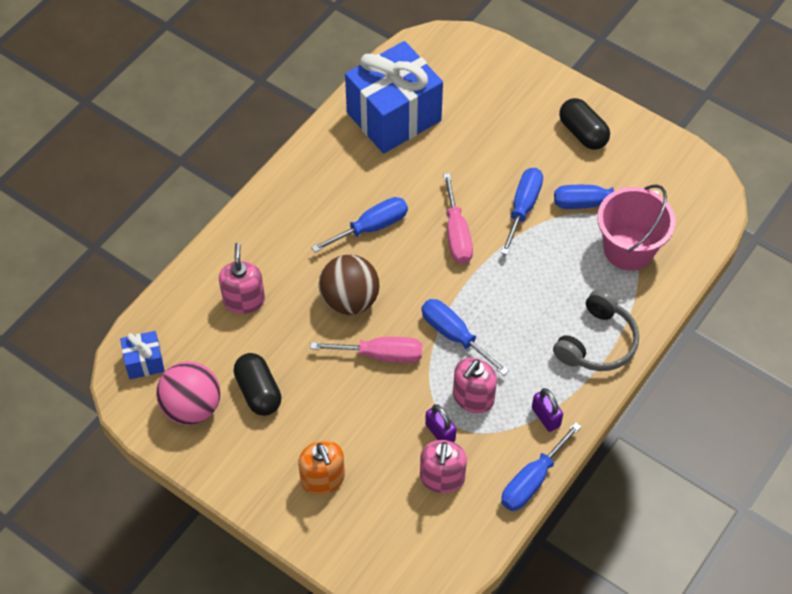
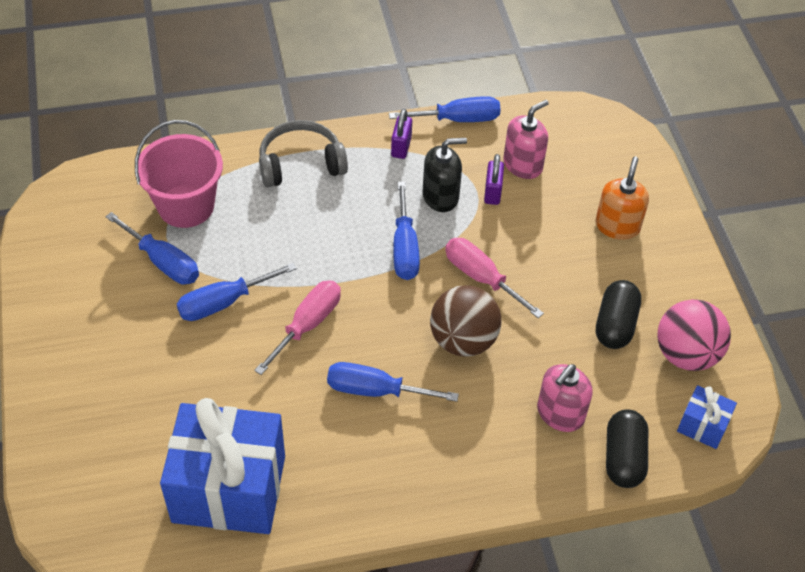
camera: 140 degrees left, 5 degrees down
pink soap dispenser [453,358,497,413] -> black soap dispenser [423,138,467,212]
black capsule [559,98,610,150] -> black capsule moved to [606,409,648,488]

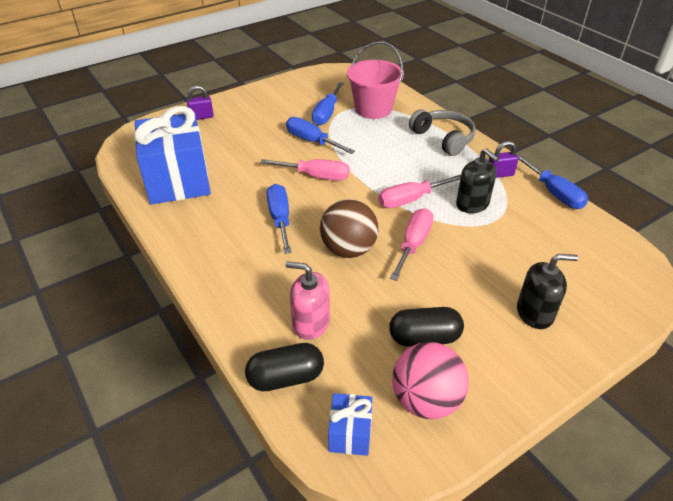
camera: 70 degrees right, 10 degrees down
blue screwdriver [393,182,420,280] -> pink screwdriver [378,174,461,208]
purple padlock [484,154,504,205] -> purple padlock moved to [187,85,214,120]
pink soap dispenser [503,100,549,179] -> none
orange soap dispenser [596,157,649,240] -> black soap dispenser [517,254,578,329]

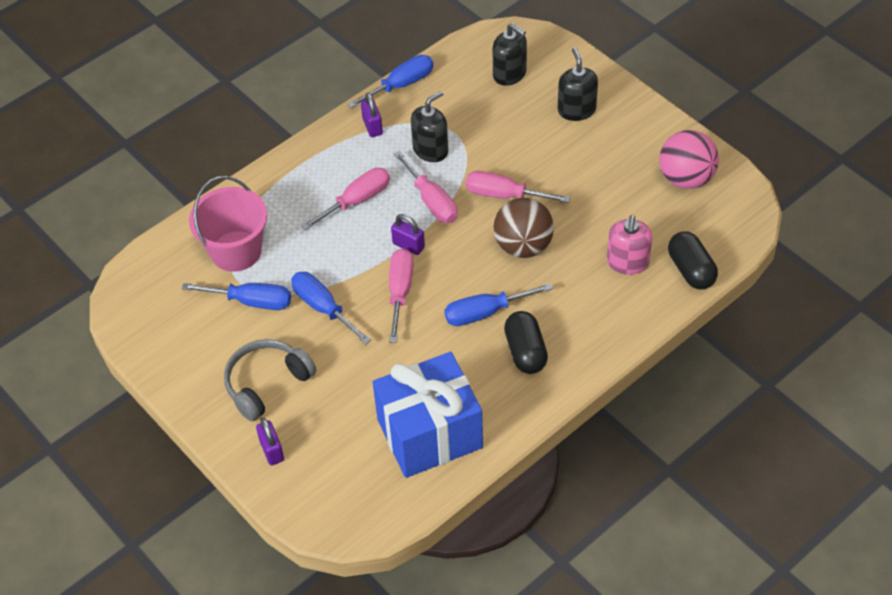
camera: 95 degrees left, 10 degrees up
blue screwdriver [286,117,355,154] -> blue screwdriver turned 105 degrees clockwise [291,272,371,345]
blue gift [328,393,372,456] -> none
black capsule [389,307,464,347] -> black capsule moved to [504,311,548,374]
grey headphones [409,109,476,156] -> grey headphones moved to [224,339,316,422]
none -> pink screwdriver [301,168,390,231]
none -> purple padlock [391,214,425,255]
none -> black soap dispenser [493,23,527,86]

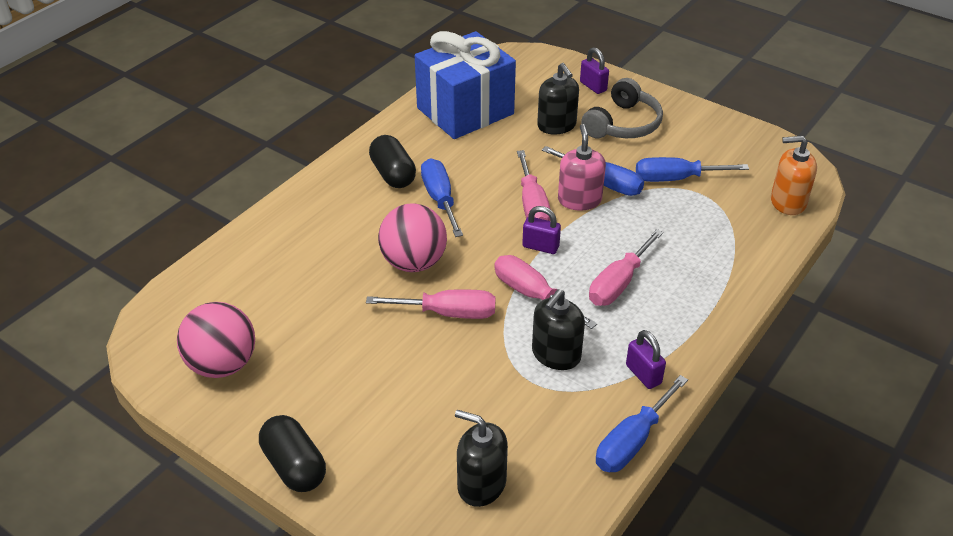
camera: 165 degrees right, 10 degrees down
pink bucket [189,176,267,272] -> none
blue screwdriver [444,283,553,326] -> blue screwdriver turned 75 degrees counterclockwise [421,158,463,237]
brown ball [493,197,554,258] -> pink ball [378,203,447,272]
black soap dispenser [558,48,598,121] -> black soap dispenser moved to [537,63,579,134]
pink soap dispenser [607,215,652,275] -> pink soap dispenser moved to [558,124,606,211]
black capsule [668,232,718,289] -> black capsule moved to [259,415,326,492]
none -> orange soap dispenser [771,136,817,215]

